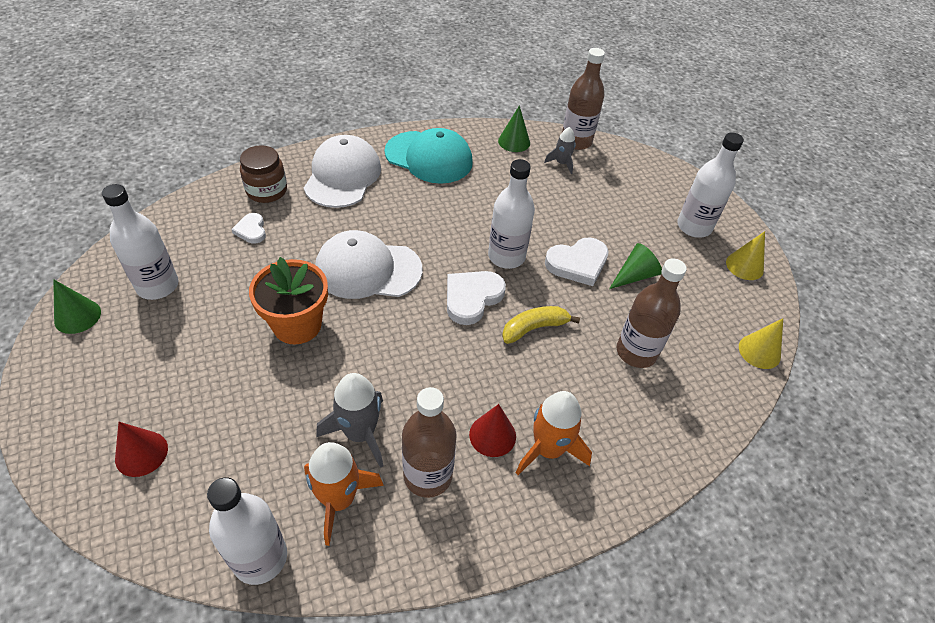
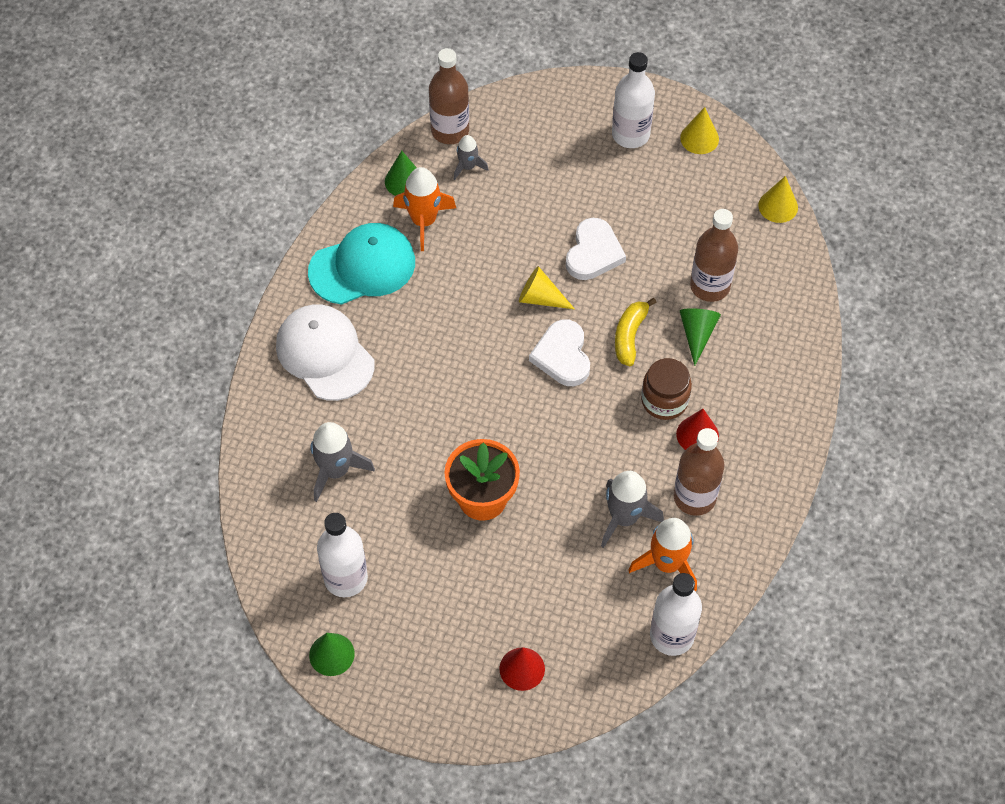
camera: 45 degrees left, 10 degrees up
white heart [231,213,266,244] -> grey rocket [311,422,375,502]
brown jar [240,145,287,203] -> brown jar moved to [641,358,692,420]
white cap [315,230,423,299] -> none
white bottle [488,159,535,269] -> yellow cone [519,266,575,309]
orange rocket [516,391,592,475] -> orange rocket moved to [393,167,456,251]
green cone [609,243,662,289] -> green cone moved to [680,308,721,366]

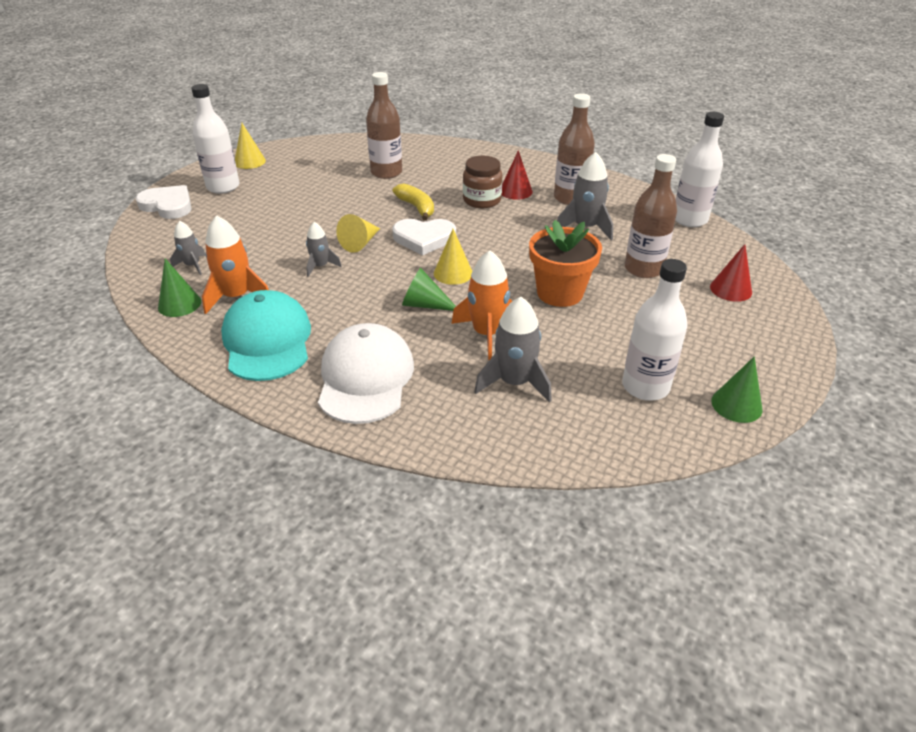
camera: 80 degrees left, 20 degrees down
white cap [276,304,374,401] -> white cap turned 120 degrees clockwise [318,323,414,424]
brown bottle [429,48,469,144] -> brown bottle moved to [625,154,677,278]
white heart [566,218,626,280] -> white heart moved to [136,185,192,219]
yellow banana [615,298,657,366] -> yellow banana turned 150 degrees counterclockwise [393,183,434,220]
orange rocket [628,518,697,592] -> orange rocket moved to [452,251,512,360]
green cone [680,308,721,366] -> green cone moved to [402,268,456,311]
yellow cone [759,176,798,223] -> yellow cone moved to [434,229,472,285]
none -> grey rocket [306,222,342,277]

